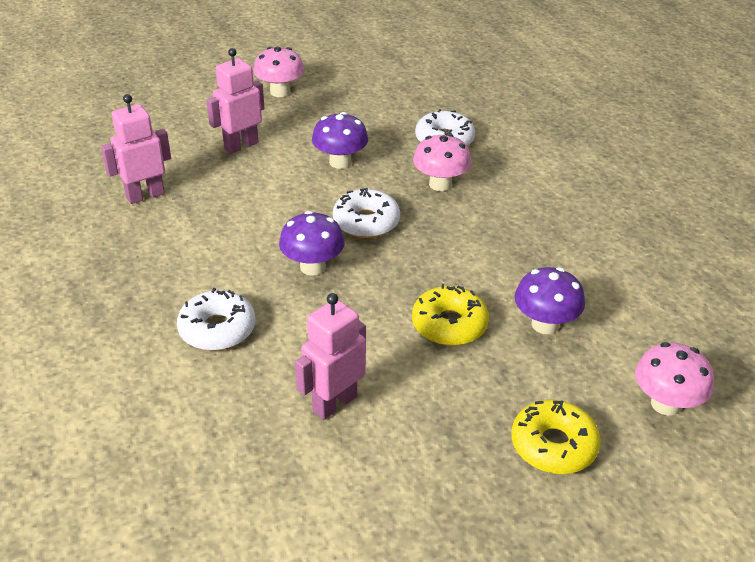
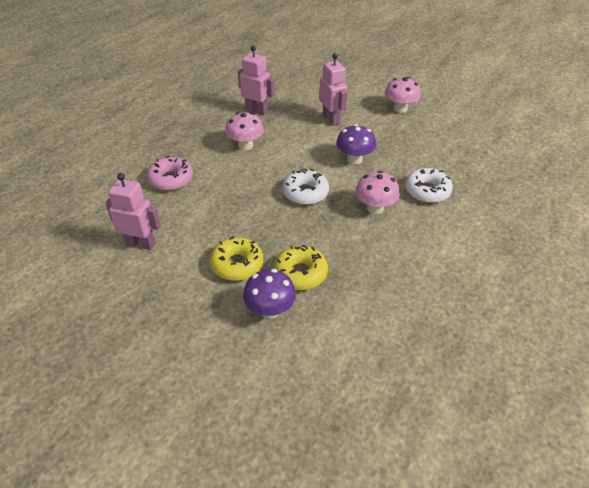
camera: 60 degrees right, 5 degrees up
white donut [177,288,255,351] -> pink donut [147,156,193,191]
pink robot [206,48,264,154] -> pink robot turned 45 degrees clockwise [319,53,347,126]
purple mushroom [279,211,345,276] -> none
yellow donut [512,400,601,474] -> yellow donut moved to [274,245,328,290]
pink mushroom [635,342,714,416] -> pink mushroom moved to [225,112,264,150]

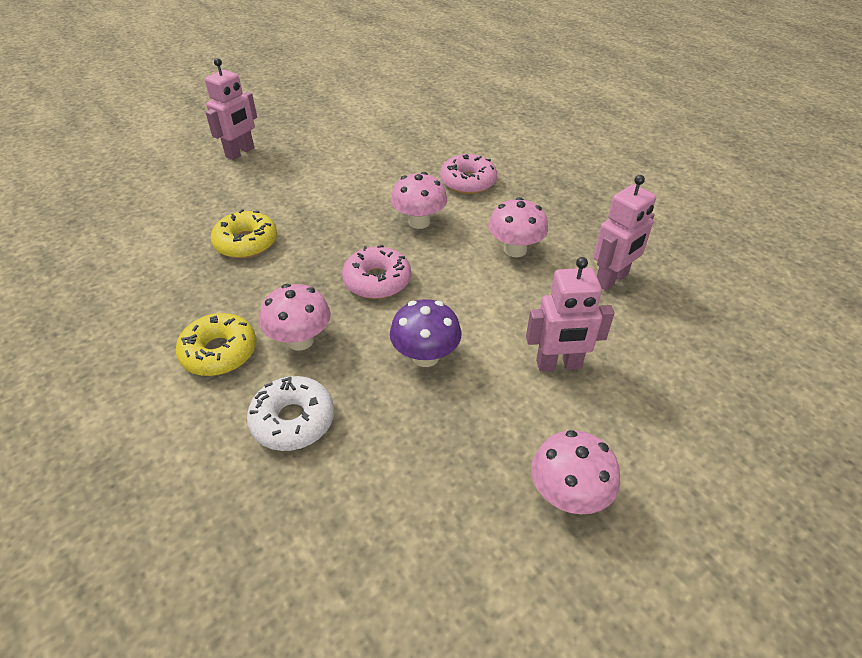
camera: 110 degrees right, 0 degrees up
pink robot [105,173,161,250] -> pink robot moved to [205,58,257,160]
yellow donut [210,237,263,281] -> yellow donut moved to [176,313,256,376]
purple mushroom [243,269,296,319] -> none
white donut [283,169,329,205] -> pink donut [342,245,411,299]
none -> pink mushroom [391,172,447,229]

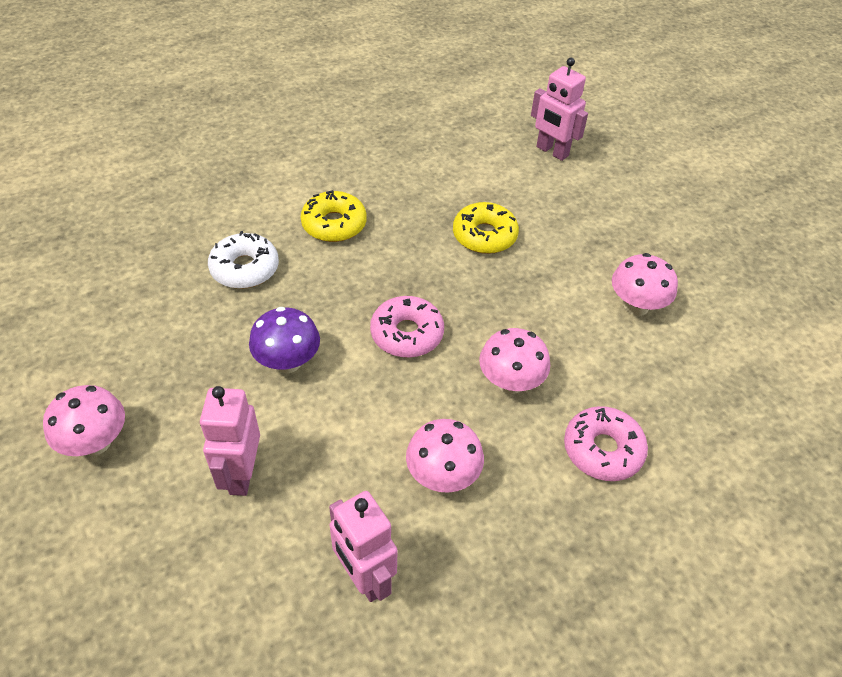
camera: 95 degrees right, 5 degrees up
pink robot [205,58,257,160] -> pink robot moved to [531,58,588,161]
pink mushroom [260,284,331,351] -> pink mushroom moved to [612,253,678,316]

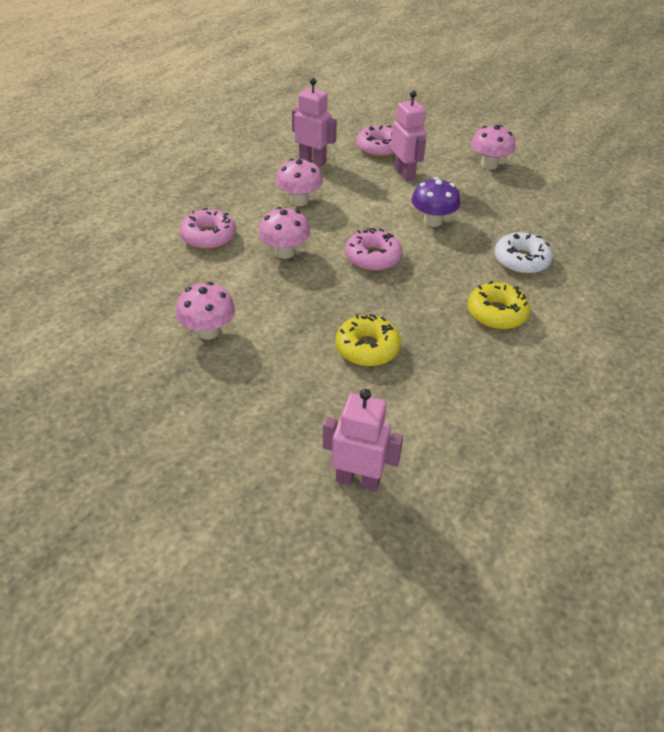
camera: 155 degrees right, 5 degrees down
none -> pink donut [356,125,394,157]

